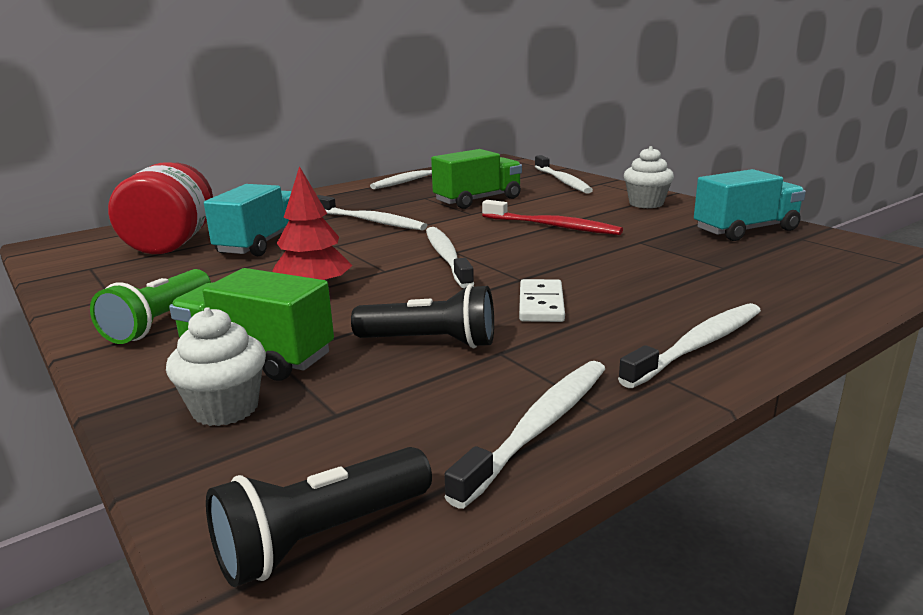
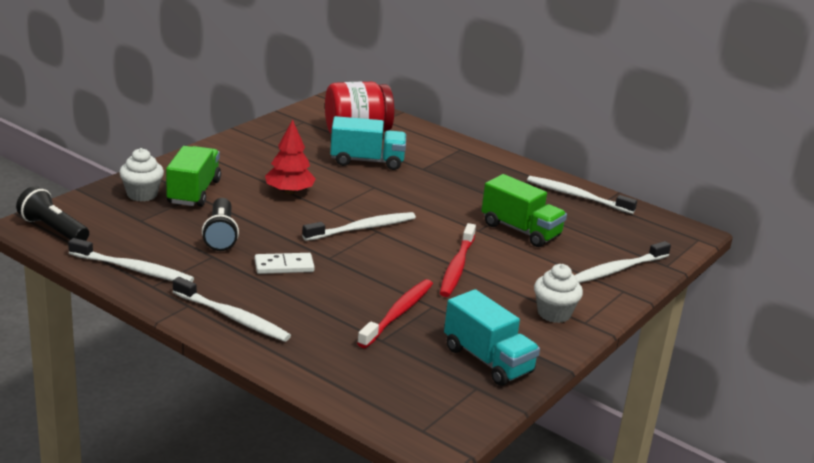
camera: 70 degrees right, 5 degrees up
green flashlight [90,269,211,344] -> none
white toothbrush [317,195,427,230] -> none
none -> red toothbrush [357,279,433,348]

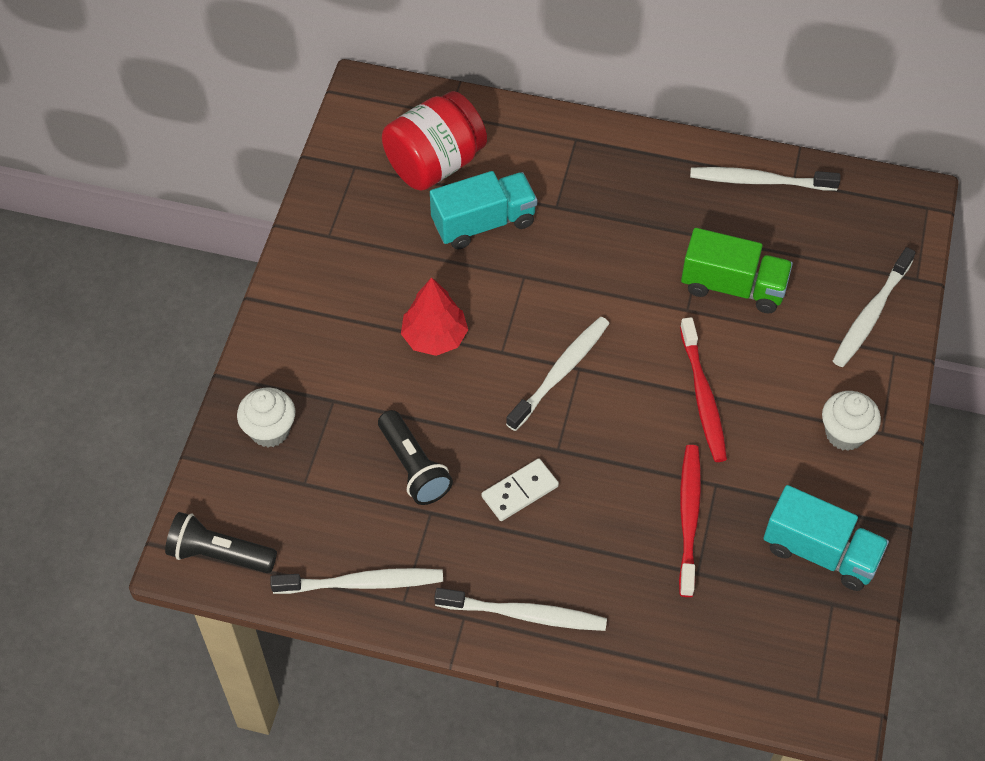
camera: 20 degrees left, 30 degrees up
green truck [166,146,221,207] -> none

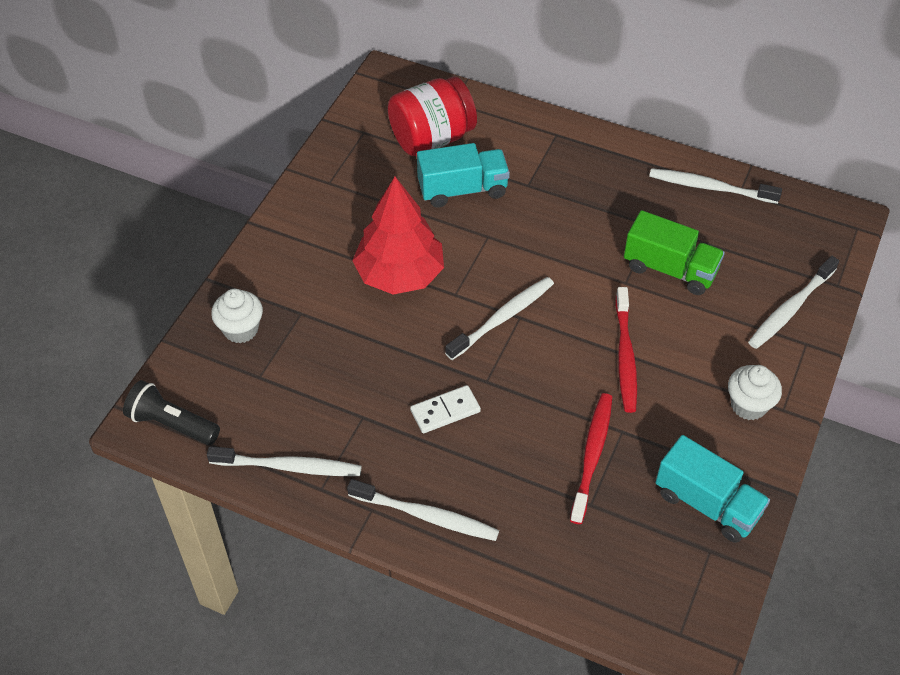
camera: 10 degrees right, 5 degrees down
black flashlight [378,410,453,505] -> none
red tree [401,277,468,356] -> red tree [352,177,444,295], size x1.54

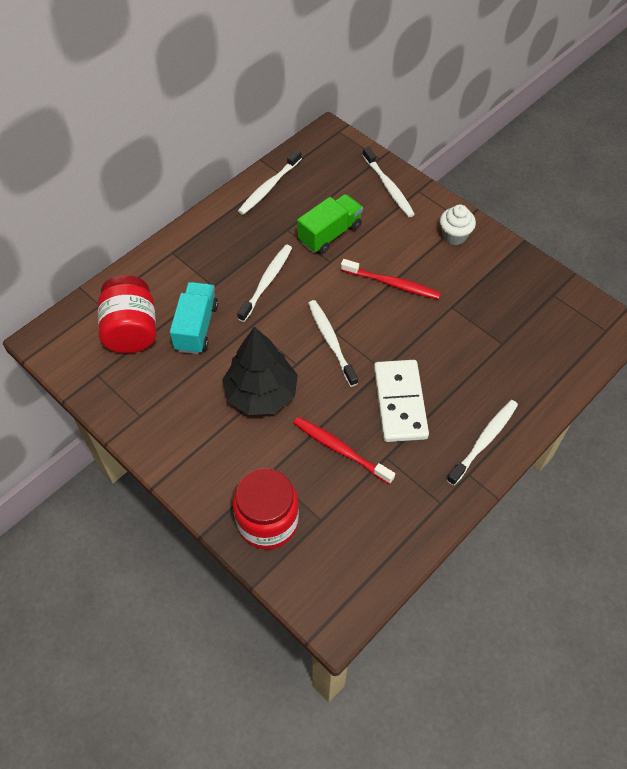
camera: 70 degrees left, 5 degrees up
black flashlight [123,380,220,445] -> none
white toothbrush [207,446,362,476] -> white toothbrush moved to [237,245,292,322]
white cupcake [211,289,263,343] -> red jar [233,468,299,550]
red tree [352,177,444,295] -> black tree [222,327,298,415]
white domino [410,385,481,433] -> white domino [374,360,429,442], size x1.81
red toothbrush [570,393,612,524] -> red toothbrush moved to [293,417,395,484]
turquoise truck [655,435,770,543] -> none

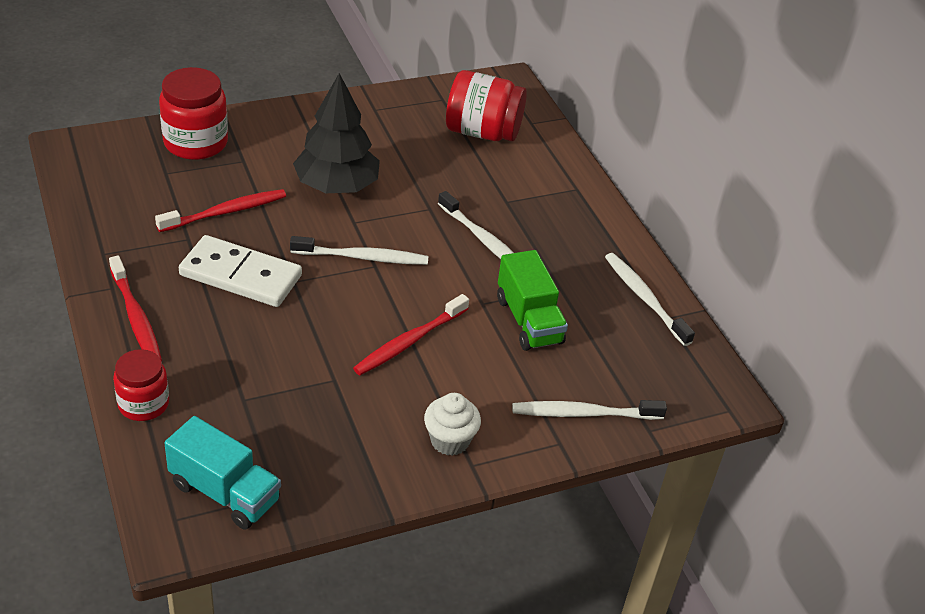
camera: 110 degrees right, 15 degrees down
turquoise truck [170,282,218,354] -> turquoise truck moved to [164,416,281,530]
white toothbrush [447,400,518,486] -> red toothbrush [109,256,162,361]
none -> red jar [113,349,169,421]

